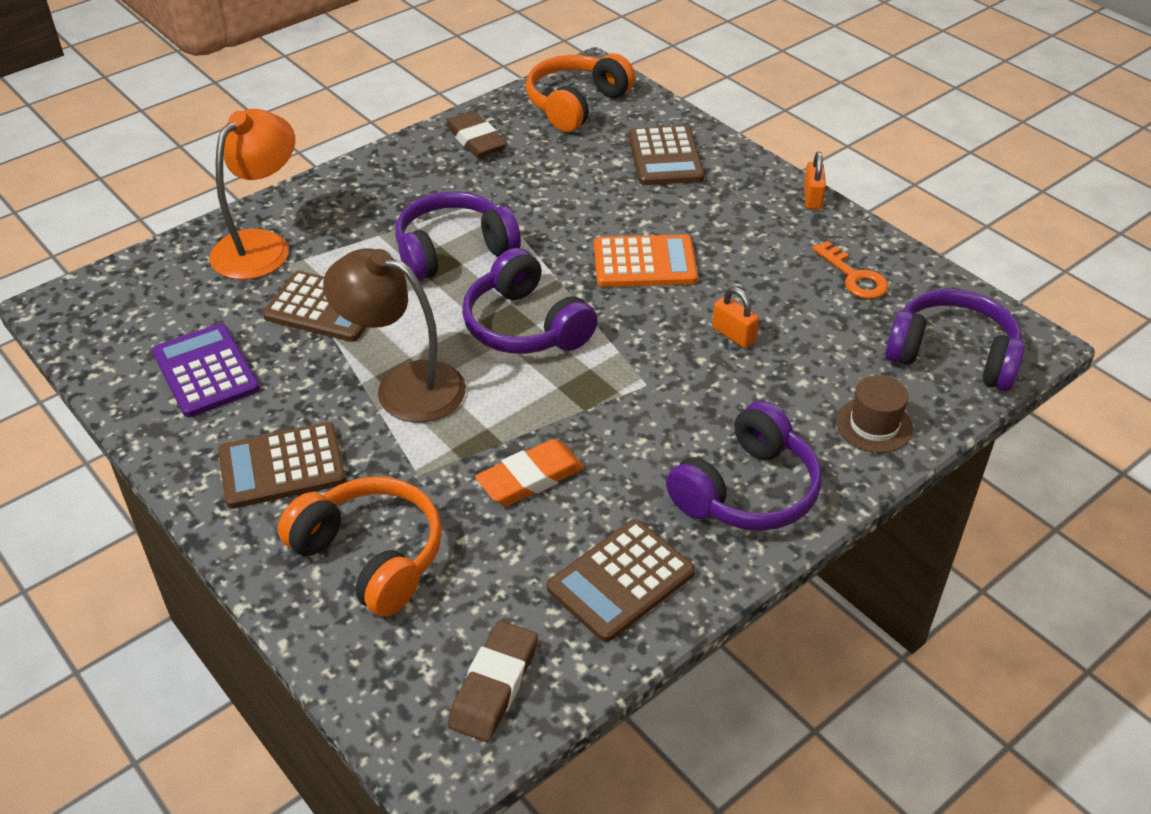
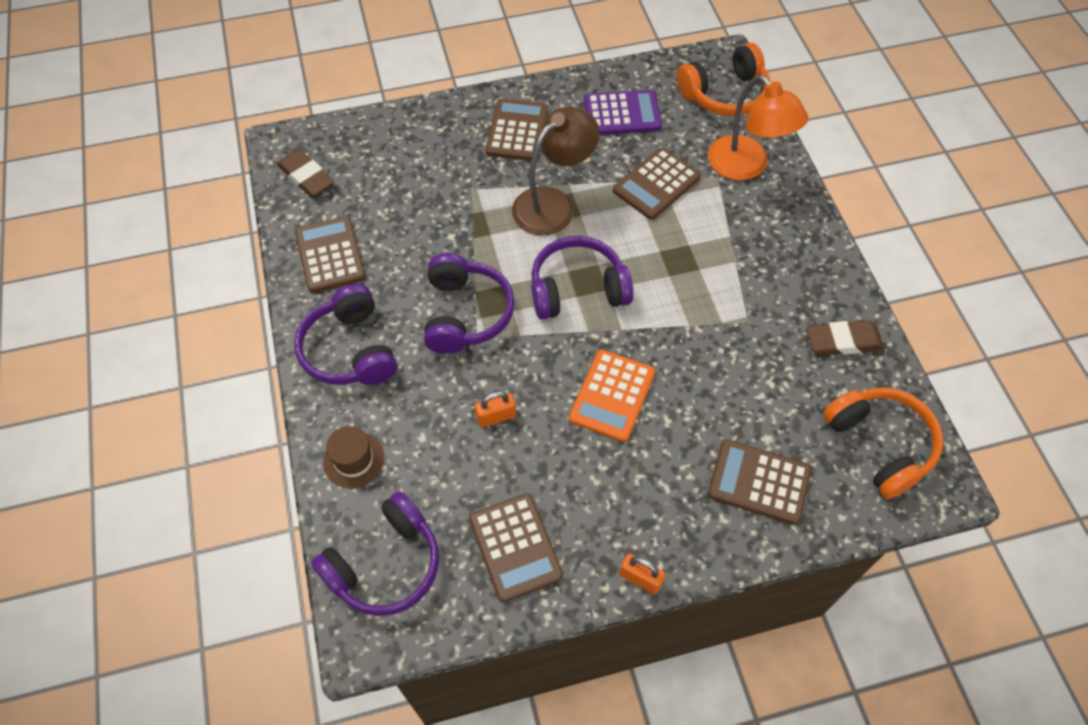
camera: 115 degrees right, 15 degrees up
orange headphones [278,477,442,617] -> orange headphones moved to [677,43,770,116]
purple headphones [395,191,521,281] -> purple headphones moved to [424,253,515,354]
orange eraser [475,439,584,506] -> none
orange key [812,241,888,299] -> brown calculator [469,494,563,602]

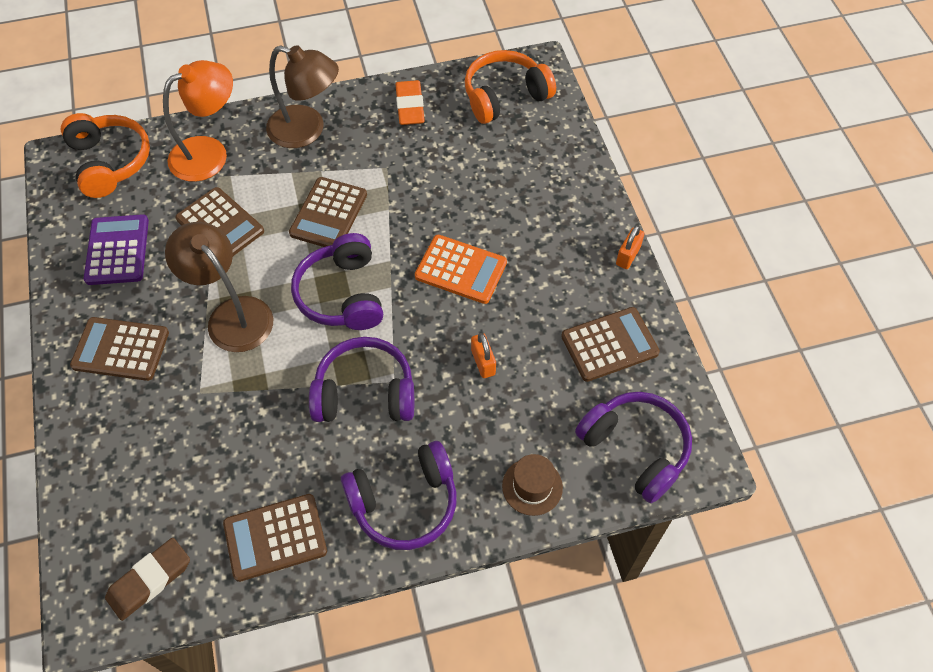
camera: 90 degrees left, 0 degrees up
brown calculator [708,439,812,525] -> brown calculator moved to [289,177,367,247]
brown eraser [807,320,884,356] -> orange eraser [395,80,425,125]
none -> brown lamp [266,45,339,148]

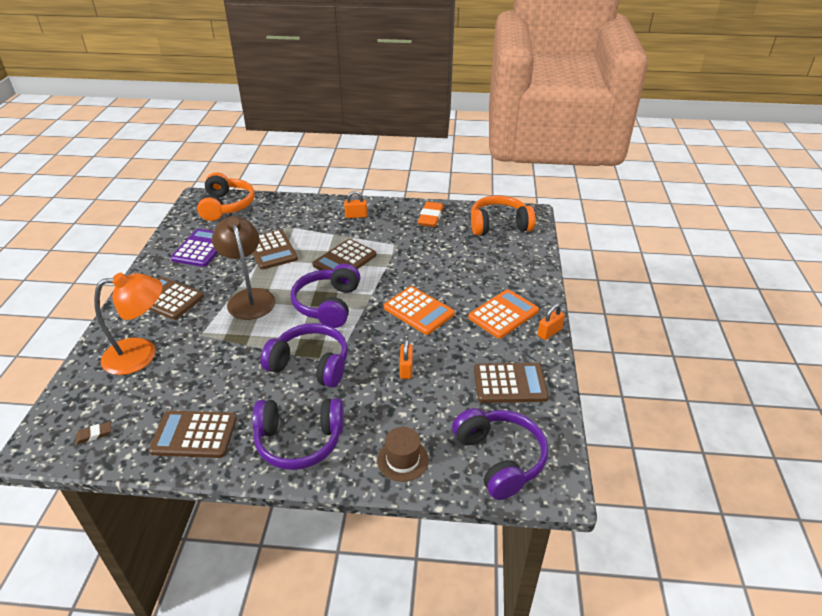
camera: 20 degrees right, 20 degrees down
brown eraser [105,538,190,621] -> brown eraser [75,422,111,445], size x0.53
orange lamp [163,60,233,182] -> orange lamp moved to [94,273,163,375]
brown lamp [266,45,339,148] -> orange padlock [344,191,367,218]
none -> orange calculator [468,289,539,339]

